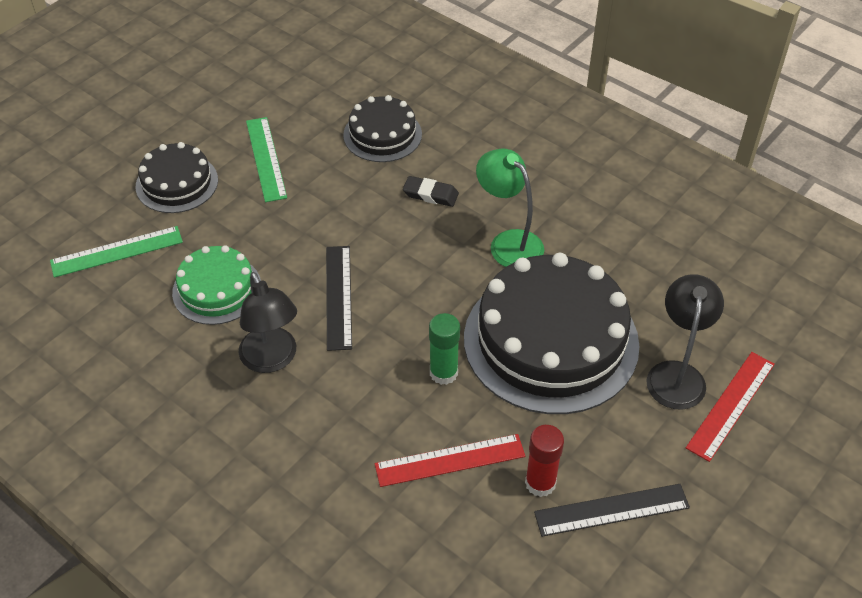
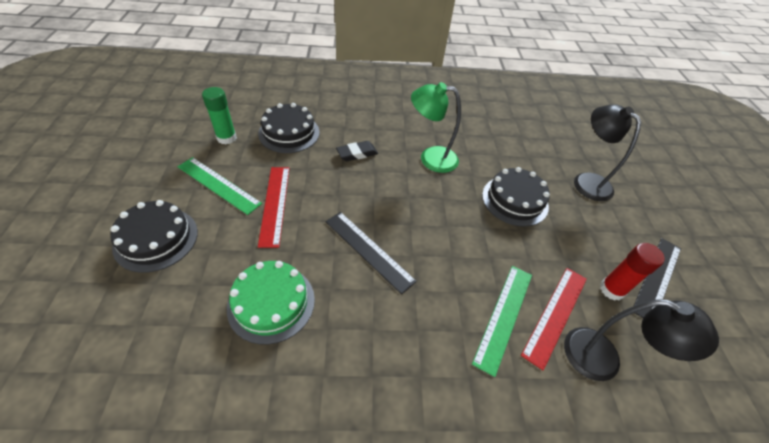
camera: 45 degrees left, 0 degrees up
green ruler [50,226,183,278] -> green ruler moved to [472,266,532,377]
black lamp [239,272,297,373] -> black lamp moved to [564,299,719,381]
green glue stick [429,313,460,385] -> green glue stick moved to [202,87,237,144]
black cake [464,253,640,414] -> black cake [482,167,550,227], size x0.53
red ruler [686,352,775,462] -> red ruler moved to [258,167,289,248]

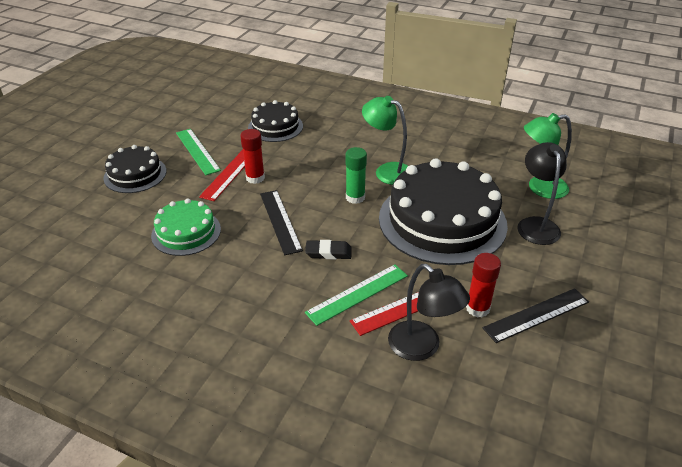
camera: 30 degrees right, 10 degrees down
green glue stick [202,87,237,144] -> green glue stick moved to [346,147,367,204]
black eraser [336,141,378,161] -> black eraser moved to [305,240,352,259]
black cake [482,167,550,227] -> black cake [379,158,508,265], size x1.90
none -> red glue stick [240,129,265,184]
none -> green lamp [524,113,572,199]

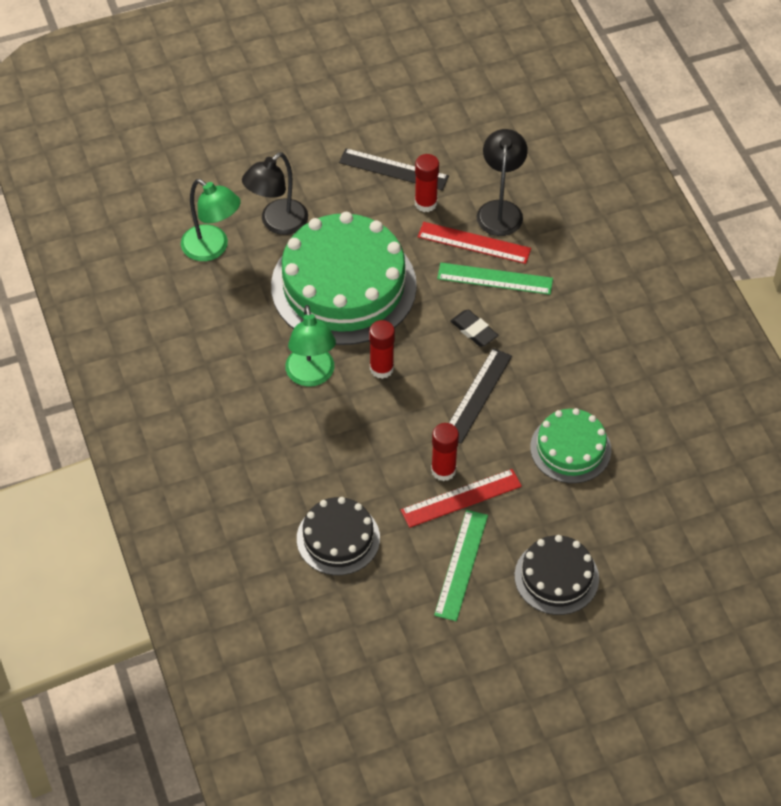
camera: 135 degrees left, 15 degrees up
green glue stick [346,147,367,204] -> red glue stick [369,320,395,379]
black cake [379,158,508,265] -> green cake [271,212,417,345]

